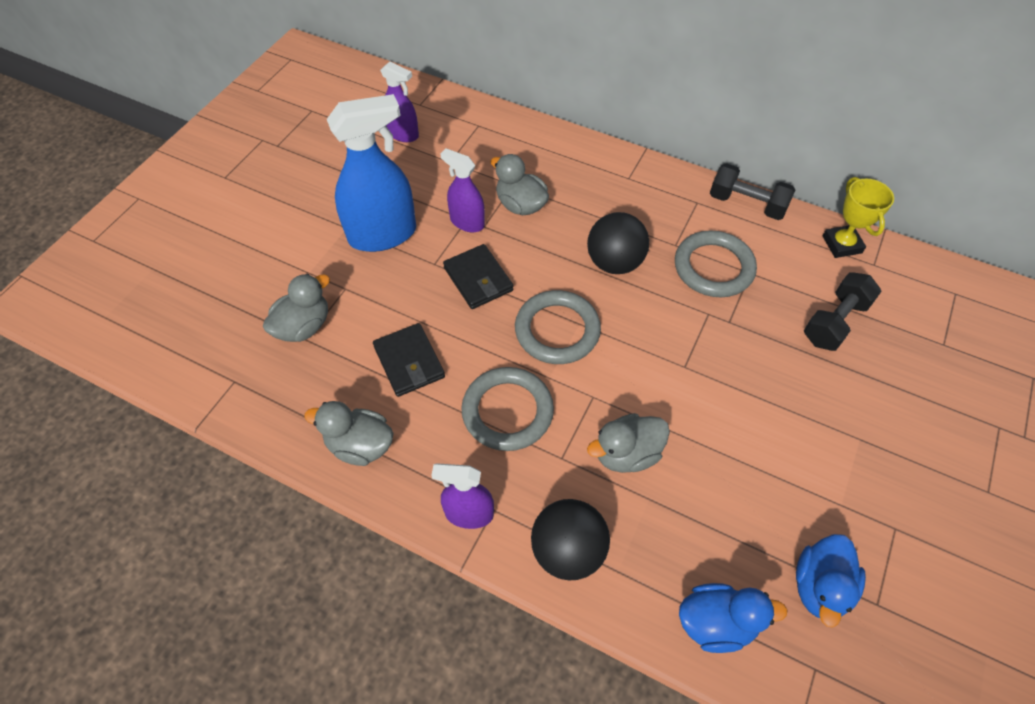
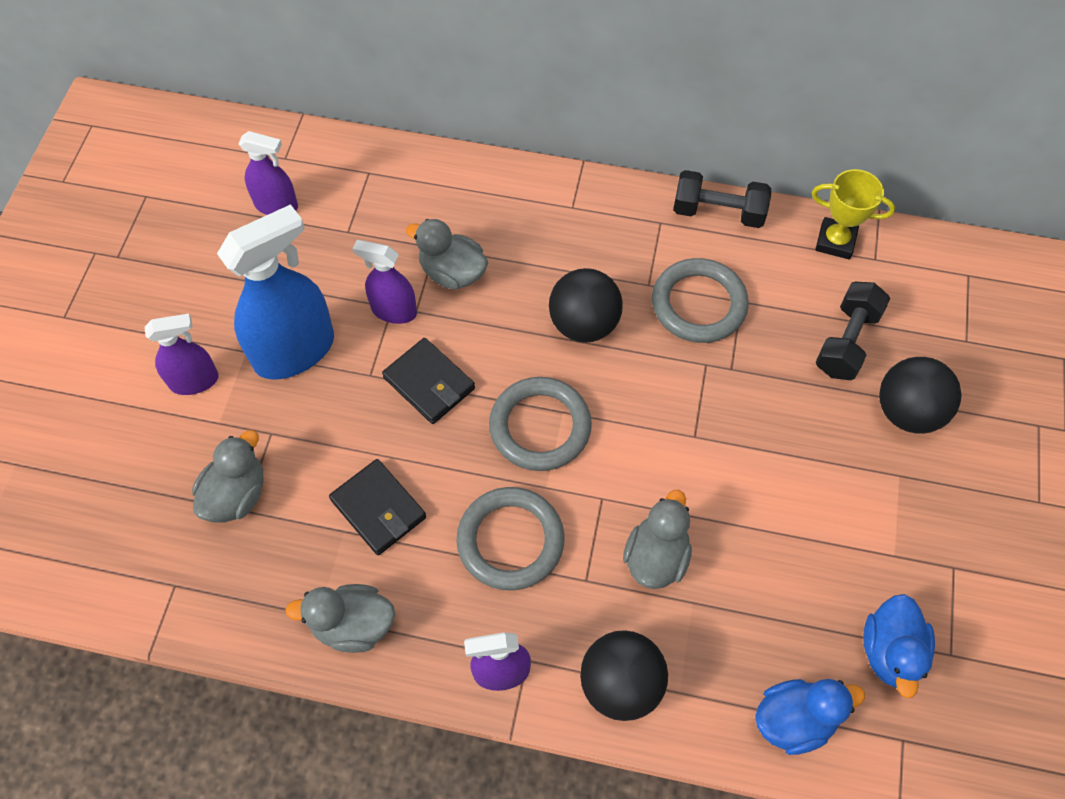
camera: 15 degrees left, 5 degrees up
grey duck [587,413,670,473] -> grey duck turned 150 degrees clockwise [623,490,692,589]
yellow trophy [823,177,894,258] -> yellow trophy turned 45 degrees counterclockwise [812,169,895,259]
none -> purple spray bottle [144,314,219,395]
none -> black ball [879,357,962,434]

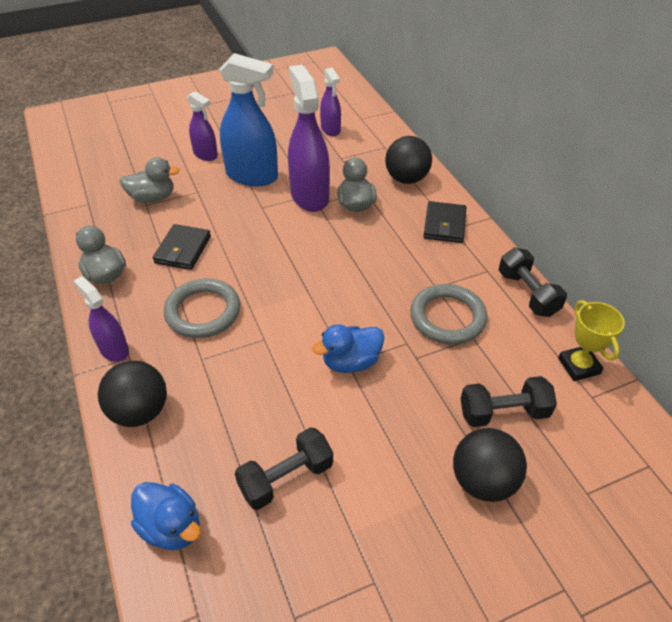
camera: 55 degrees right, 15 degrees down
purple spray bottle [352,240,417,324] -> purple spray bottle [288,65,330,212], size x1.79
black wallet [382,338,475,424] -> black wallet moved to [423,201,466,243]
grey ring [489,377,592,471] -> none
black ball [549,268,623,343] -> black ball moved to [385,136,432,184]
grey duck [623,490,692,589] -> none
blue duck [863,594,935,698] -> blue duck moved to [312,324,384,373]
none -> black dumbbell [235,427,333,510]

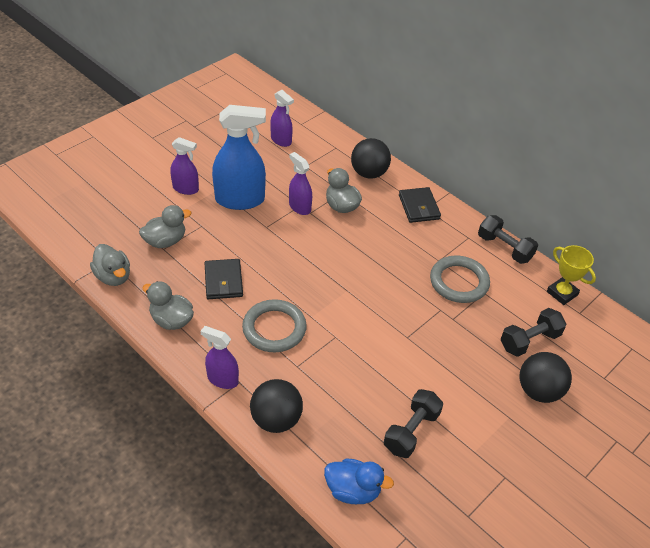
camera: 25 degrees left, 0 degrees up
purple spray bottle [288,65,330,212] -> purple spray bottle [289,152,312,215], size x0.56
blue duck [312,324,384,373] -> none
none -> grey duck [90,244,130,286]

